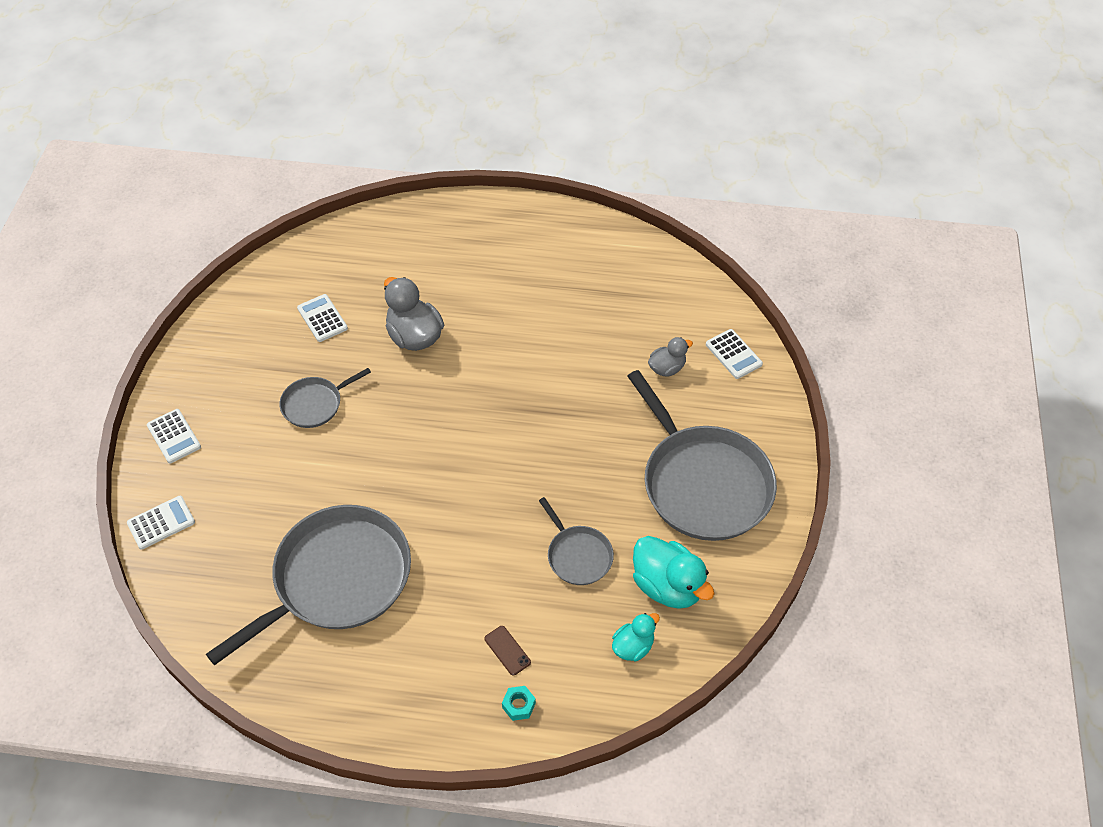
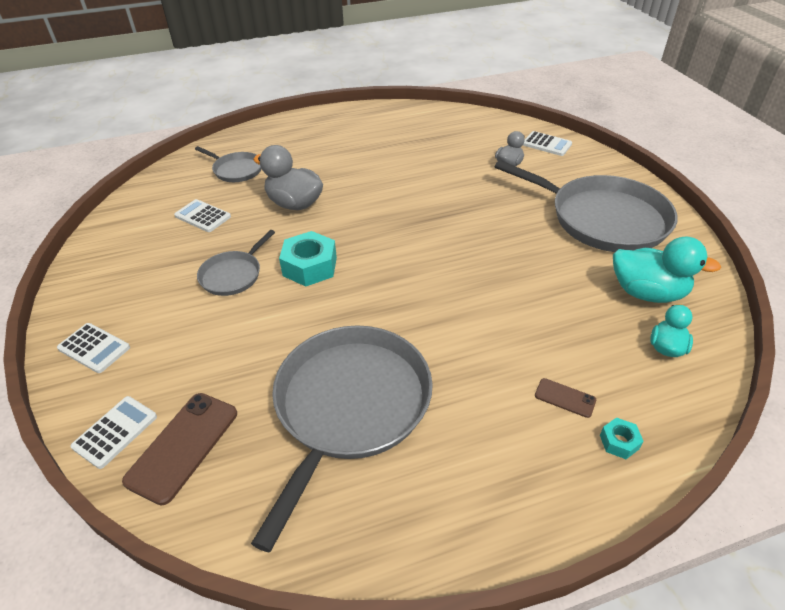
camera: 25 degrees left, 10 degrees down
grey pan [539,497,614,585] -> grey pan moved to [195,146,261,182]
none -> brown phone [122,393,237,506]
none -> turquoise nut [279,231,337,287]

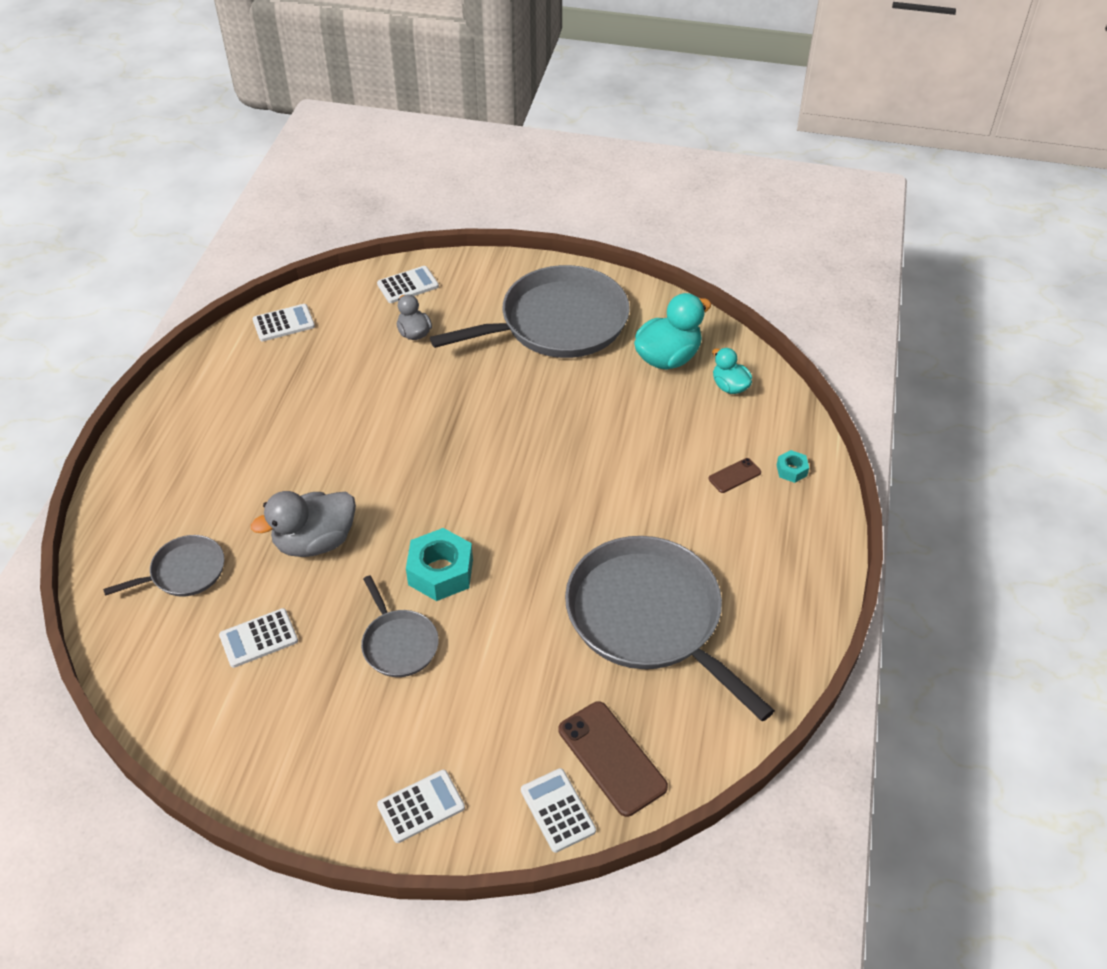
camera: 60 degrees left, 5 degrees up
none -> white calculator [252,304,315,341]

